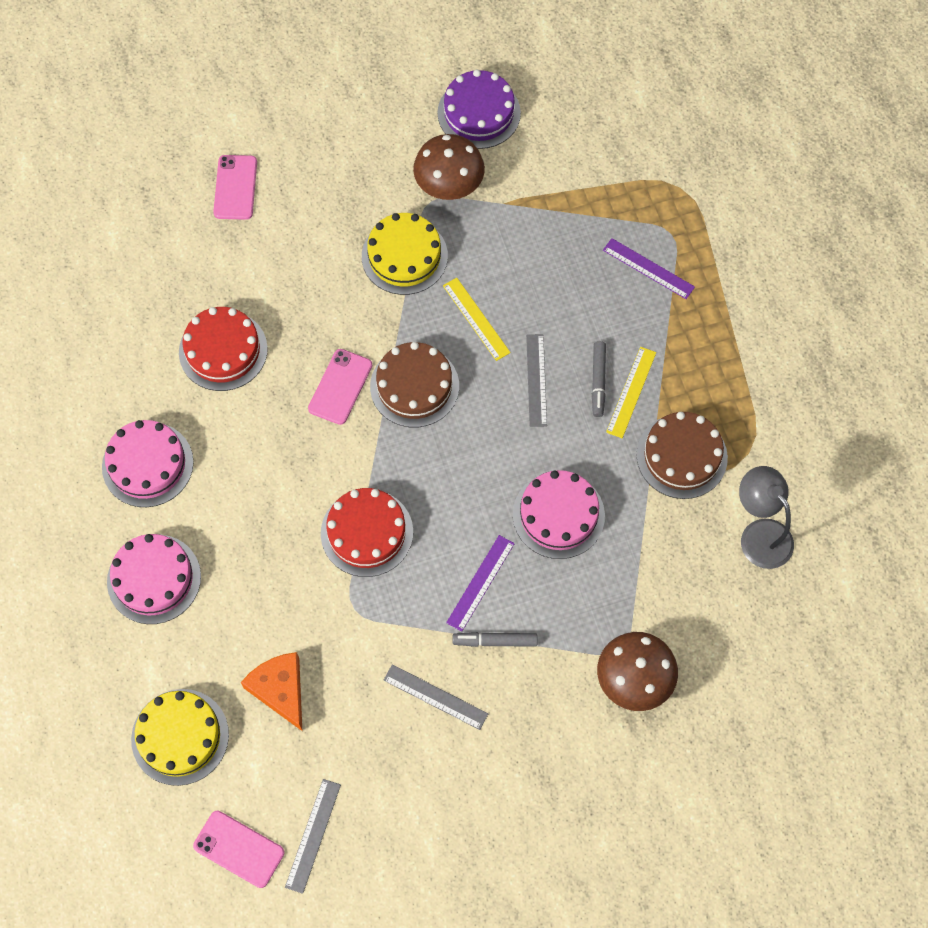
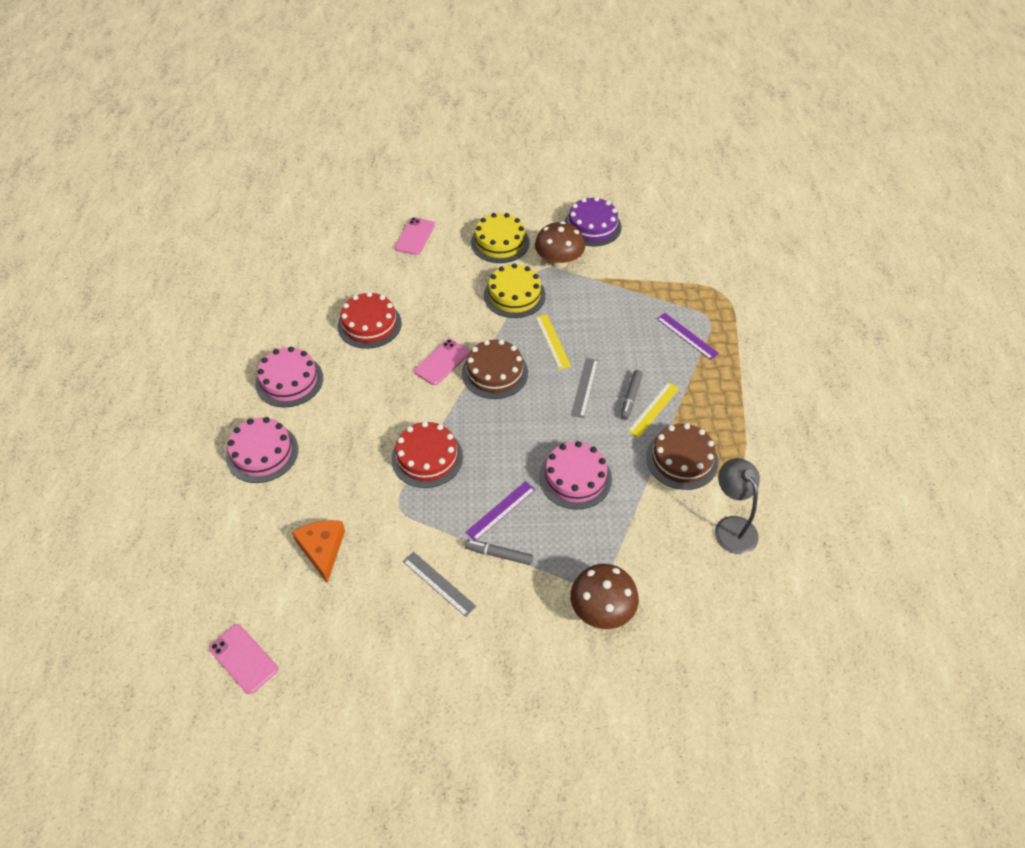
camera: 15 degrees right, 15 degrees down
yellow cake [131,689,229,786] -> yellow cake moved to [471,213,530,263]
grey ruler [285,779,341,894] -> none

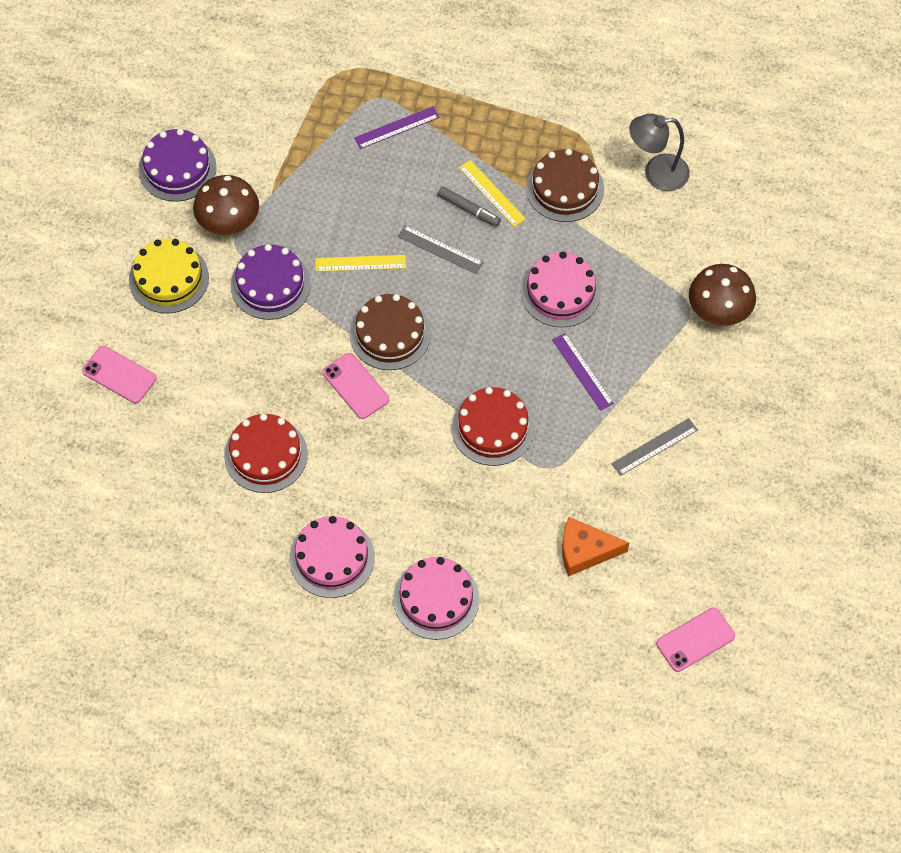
camera: 75 degrees left, 10 degrees up
grey marker [465,540,533,565] -> none
yellow cake [484,263,546,318] -> purple cake [231,244,311,320]

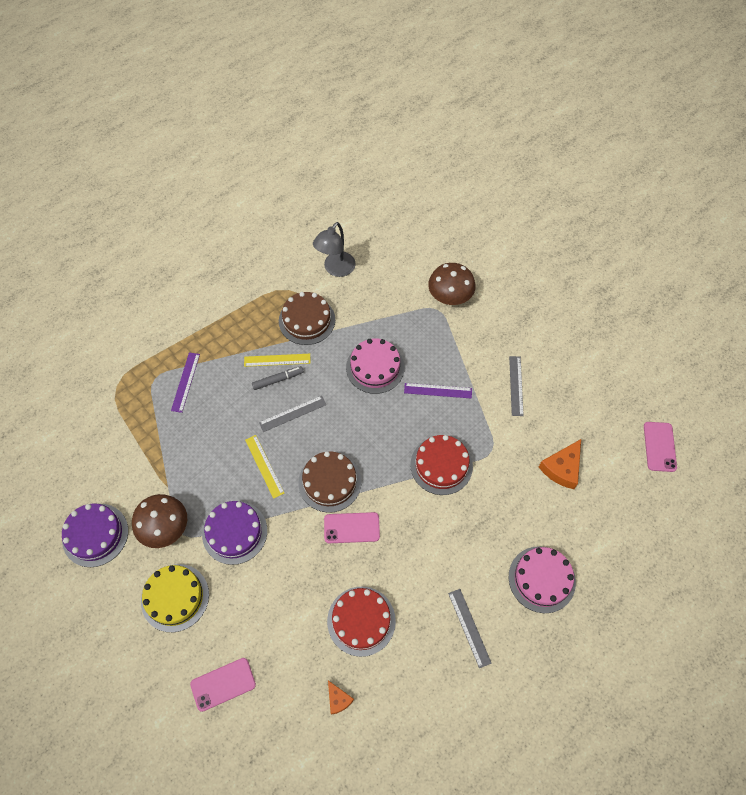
camera: 55 degrees left, 0 degrees up
pink cake [289,516,375,598] -> grey ruler [448,589,492,668]
yellow ruler [315,255,406,272] -> yellow ruler turned 60 degrees counterclockwise [245,435,284,499]
none -> orange cheese [328,680,354,715]

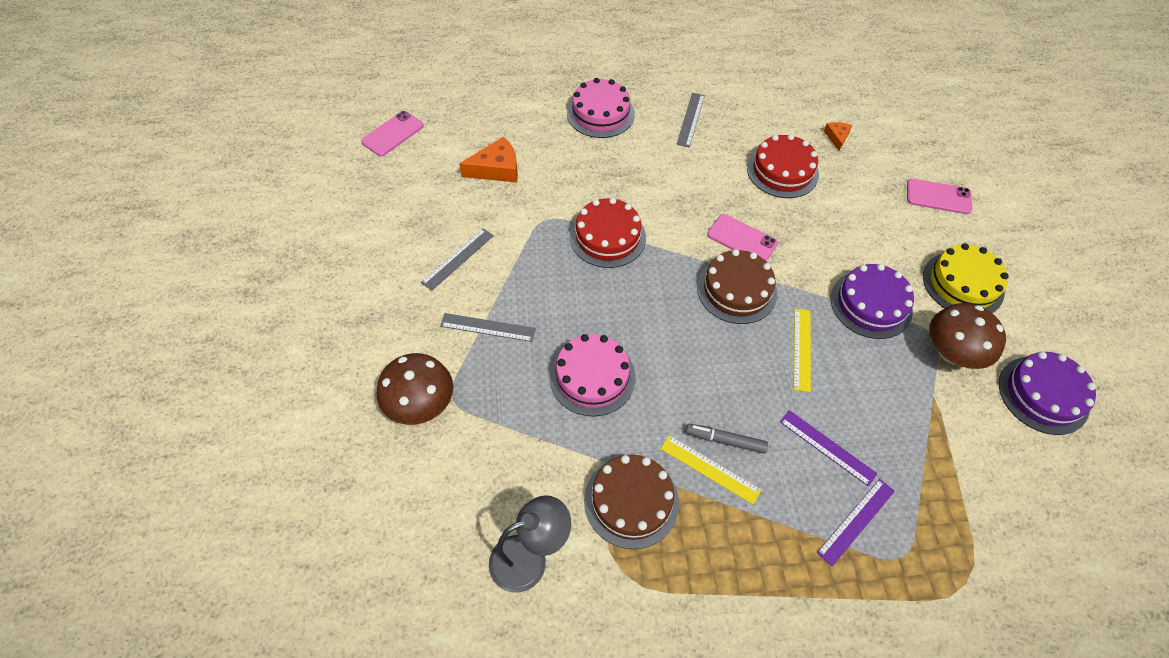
camera: 145 degrees left, 5 degrees down
grey ruler [259,396,326,432] -> grey ruler moved to [440,313,536,342]
purple ruler [404,383,472,399] -> purple ruler moved to [780,410,878,487]

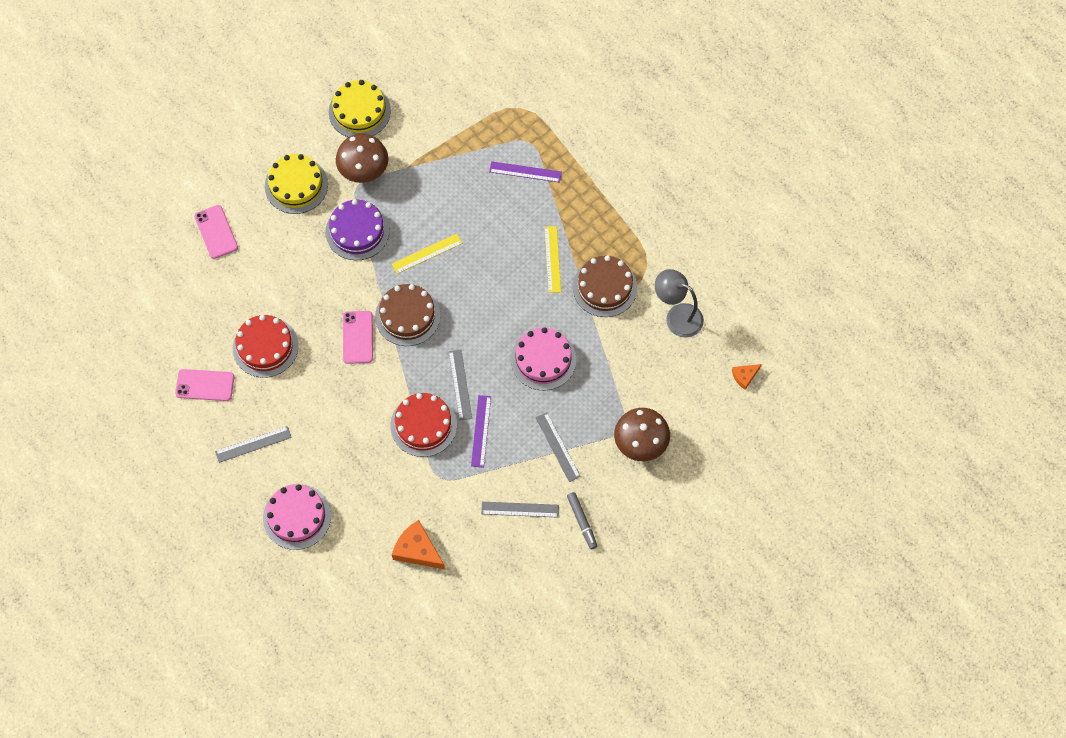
camera: 125 degrees left, 10 degrees up
pink phone [361,111,424,156] -> pink phone moved to [175,369,234,401]
grey marker [686,424,768,454] -> grey marker moved to [567,492,597,549]
purple ruler [780,410,878,487] -> purple ruler moved to [471,395,491,468]
orange cheese [824,122,852,151] -> orange cheese moved to [732,364,761,390]
purple cake [999,352,1096,435] -> yellow cake [329,80,391,137]
none -> grey ruler [449,350,472,421]

